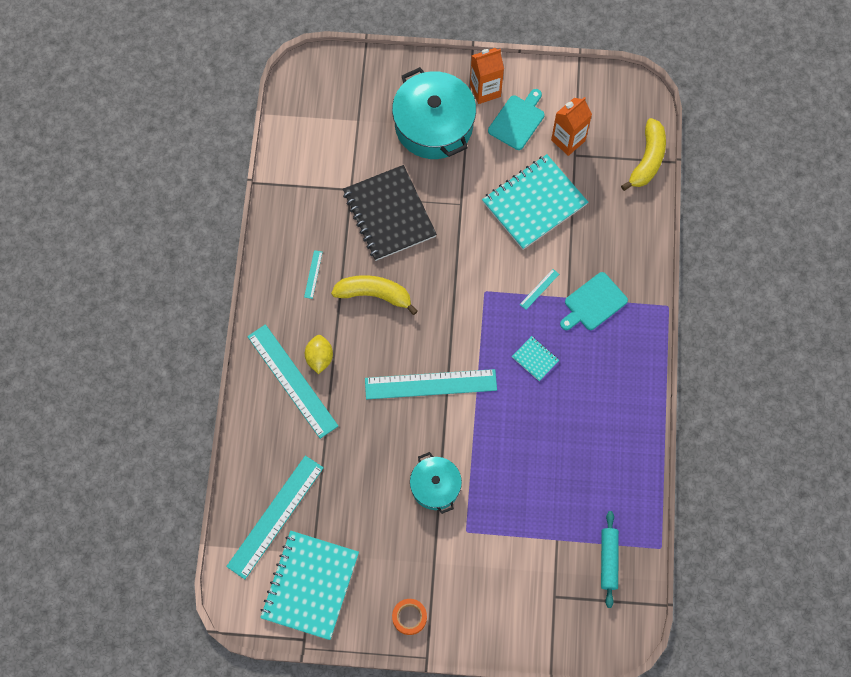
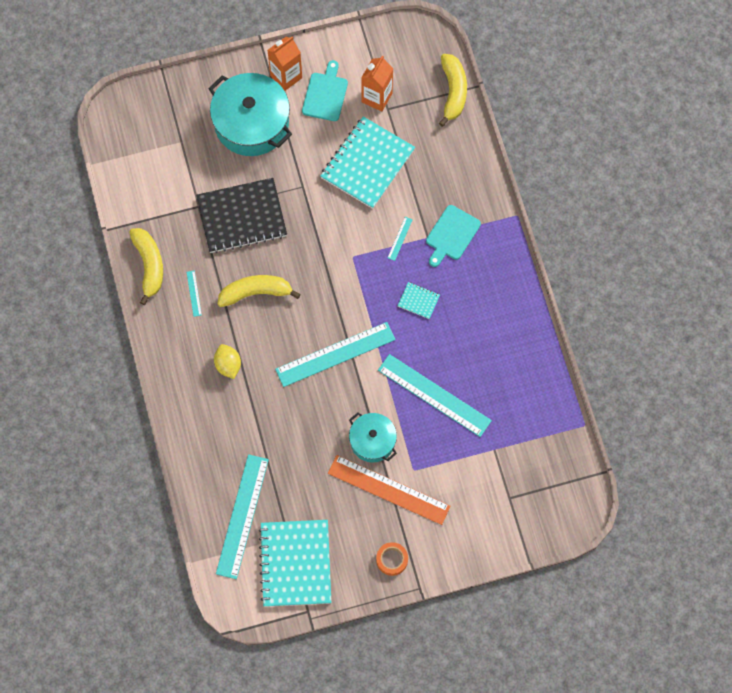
camera: 20 degrees left, 0 degrees up
turquoise ruler [247,324,338,439] -> turquoise ruler moved to [378,354,492,437]
black notebook [343,165,437,261] -> black notebook turned 60 degrees counterclockwise [196,178,287,253]
turquoise rolling pin [601,511,619,608] -> none
none -> yellow banana [129,228,163,305]
none -> orange ruler [328,455,451,525]

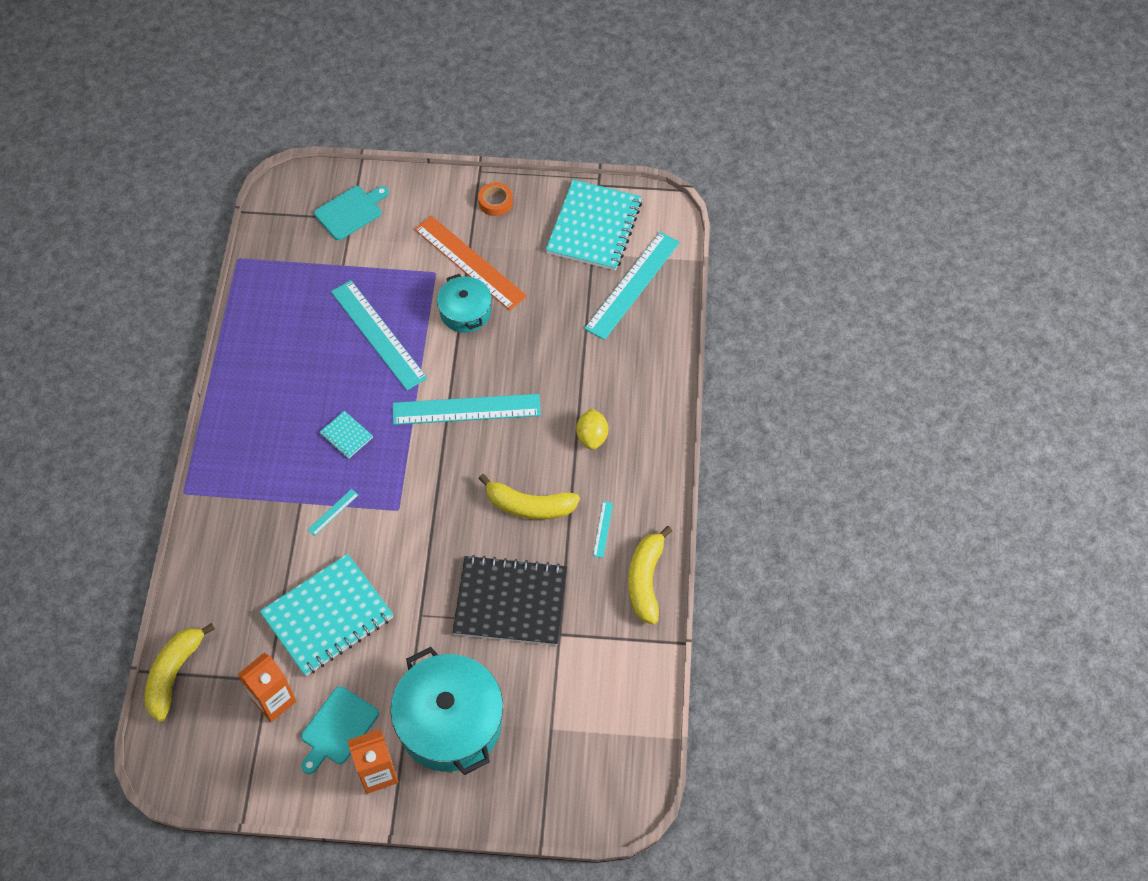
camera: 160 degrees left, 10 degrees down
turquoise cutting board [426,205,481,267] -> turquoise cutting board moved to [314,186,389,240]

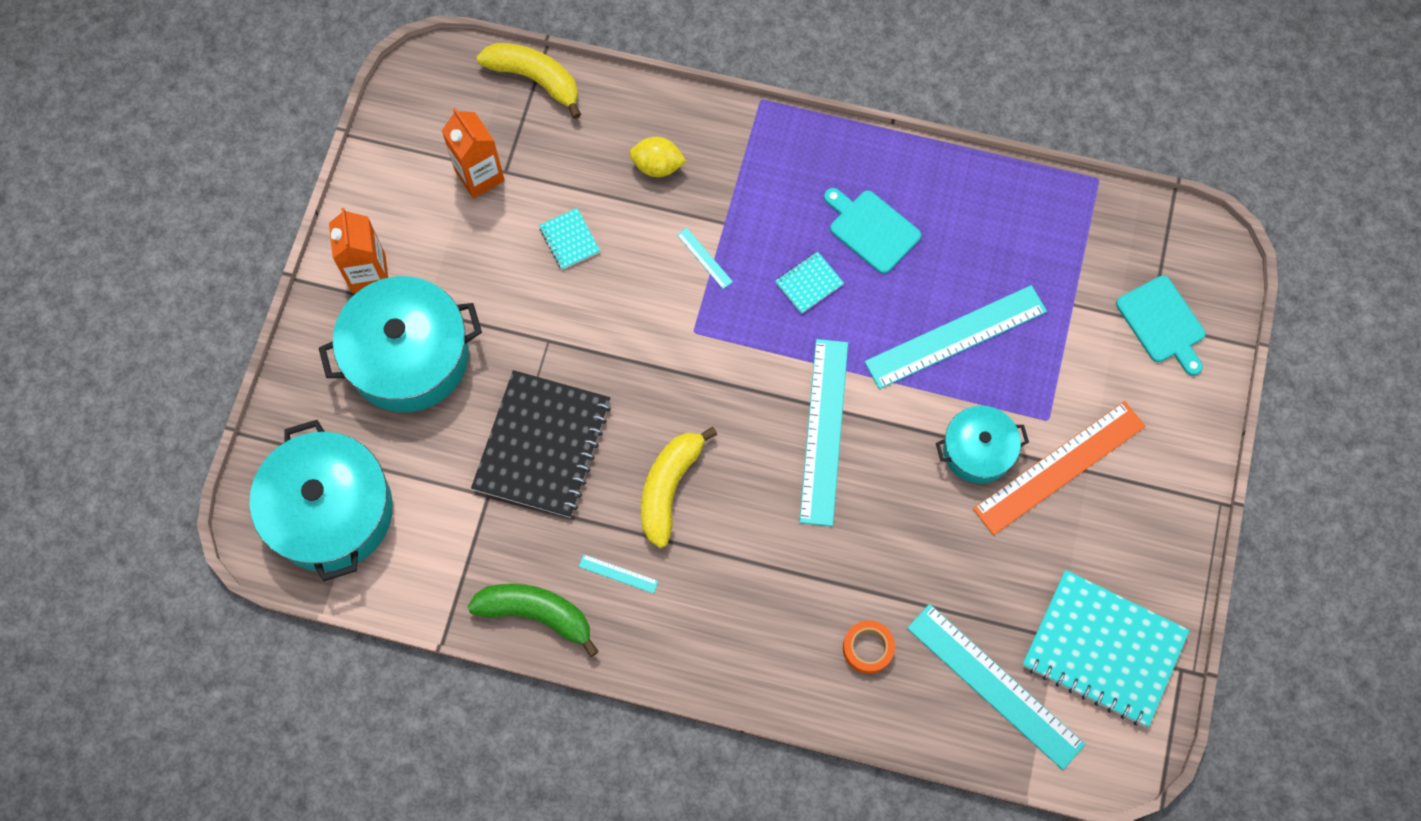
camera: 100 degrees right, 10 degrees up
turquoise notebook [260,554,393,676] -> turquoise notebook [539,208,600,270], size x0.43
turquoise cutting board [301,686,379,774] -> turquoise cutting board moved to [824,188,921,274]
orange tape [478,182,513,216] -> orange tape moved to [843,620,895,674]
yellow lemon [576,408,608,450] -> yellow lemon moved to [629,137,687,177]
yellow banana [628,526,672,624] -> green banana [467,584,599,657]
none -> turquoise pot [250,420,393,581]

